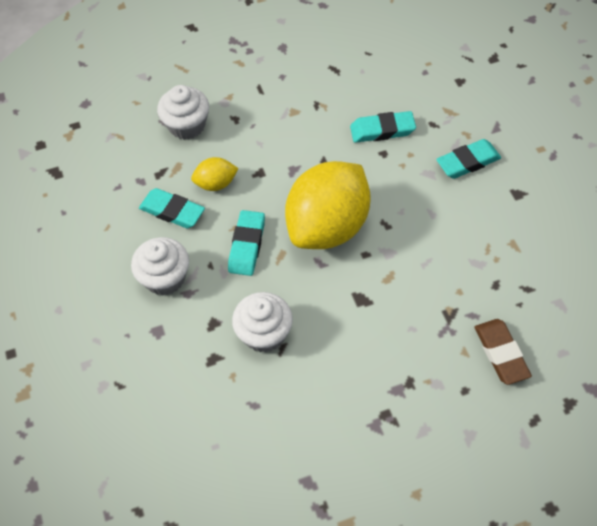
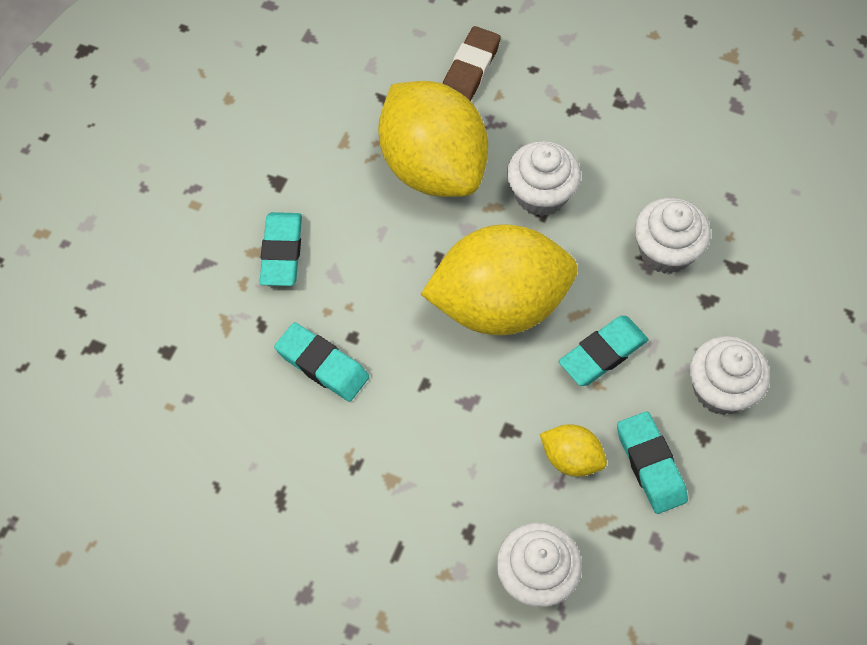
camera: 140 degrees left, 5 degrees up
turquoise eraser [436,139,501,179] -> turquoise eraser turned 75 degrees clockwise [260,212,302,286]
none -> yellow lemon [378,81,488,197]
none -> white cupcake [507,141,581,216]

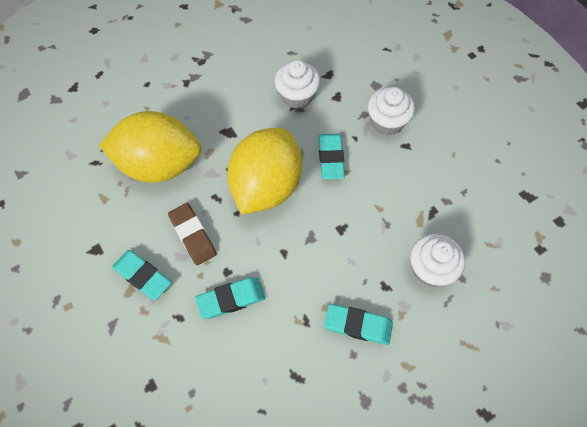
camera: 55 degrees left, 0 degrees up
brown eraser [443,26,501,101] -> brown eraser moved to [168,203,216,265]
white cupcake [507,141,581,216] -> none
yellow lemon [540,424,607,477] -> none
turquoise eraser [617,412,688,514] -> turquoise eraser moved to [324,304,393,345]

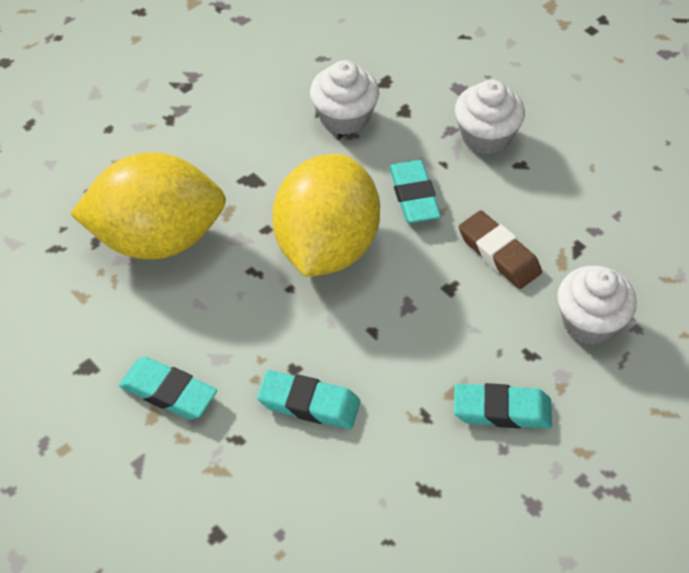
camera: 10 degrees left, 10 degrees down
brown eraser [168,203,216,265] -> brown eraser moved to [459,210,542,289]
turquoise eraser [195,277,265,319] -> turquoise eraser turned 45 degrees clockwise [257,370,360,429]

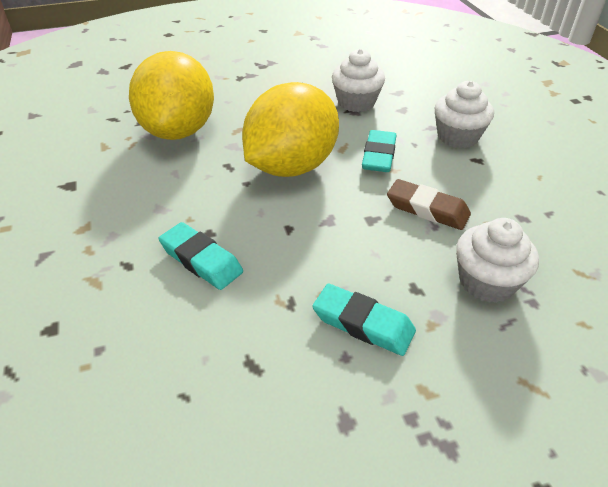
camera: 25 degrees right, 10 degrees down
yellow lemon [70,152,226,260] -> yellow lemon turned 75 degrees clockwise [129,51,214,140]
turquoise eraser [119,357,217,420] -> none
brown eraser [459,210,542,289] -> brown eraser turned 45 degrees counterclockwise [387,179,471,230]

